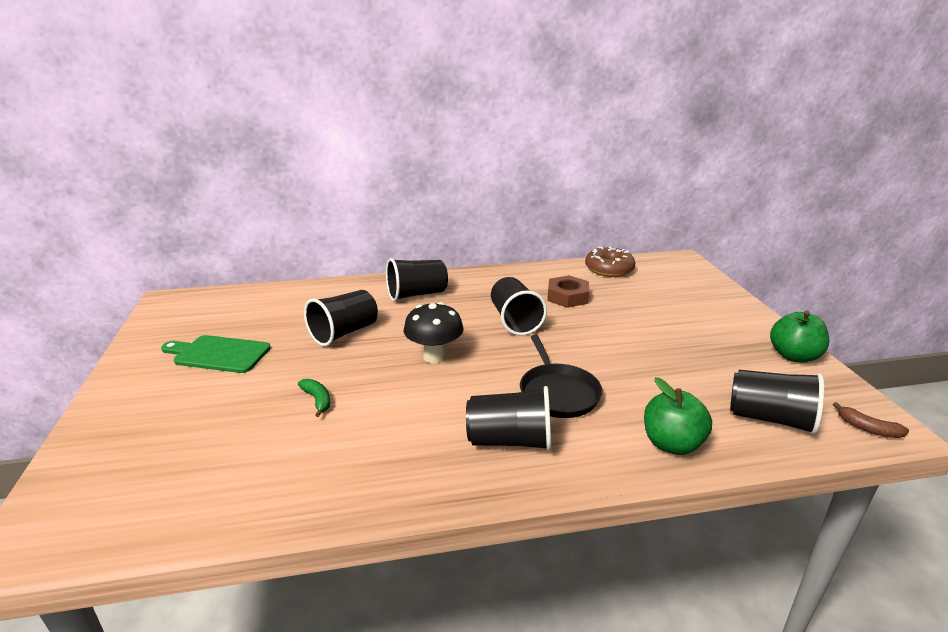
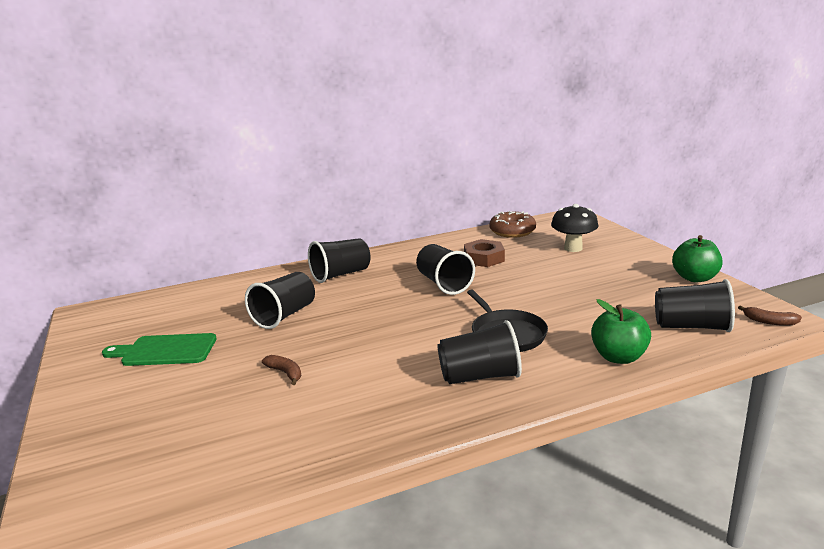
camera: 10 degrees left, 5 degrees down
green banana [298,379,330,417] -> brown banana [262,355,301,385]
black mushroom [404,302,463,363] -> black mushroom moved to [551,204,599,252]

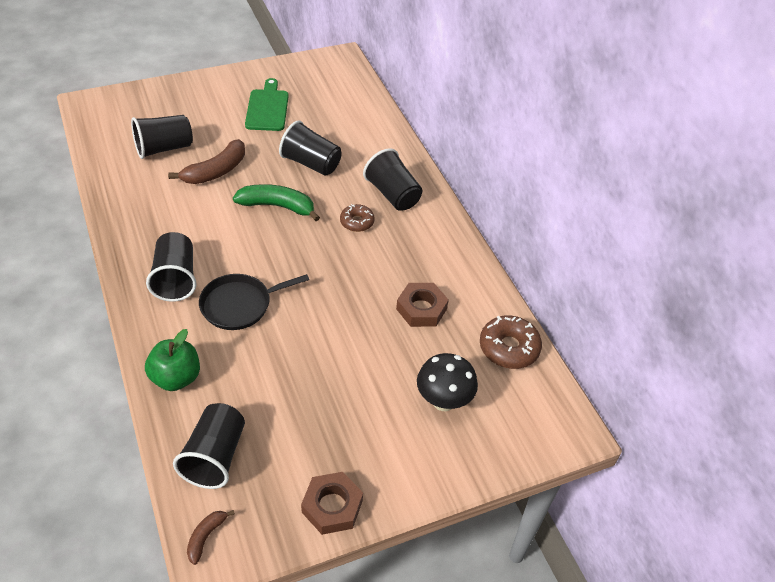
camera: 85 degrees right, 25 degrees up
brown banana [262,355,301,385] -> brown banana [168,139,245,184], size x1.90
black cup [416,244,475,295] -> black cup moved to [131,115,193,159]
green apple [672,235,723,282] -> brown nut [301,472,363,535]
none -> green banana [233,184,320,221]
none -> brown donut [340,204,375,232]

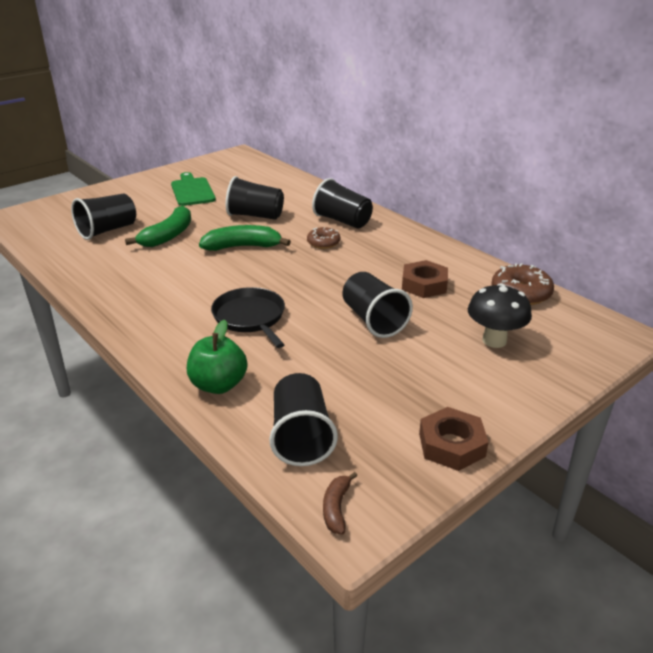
camera: 15 degrees left, 15 degrees down
black cup [146,232,197,302] -> black cup moved to [342,272,413,338]
brown banana [168,139,245,184] -> green banana [125,206,191,247]
black pan [199,274,309,330] -> black pan turned 105 degrees clockwise [211,287,285,348]

